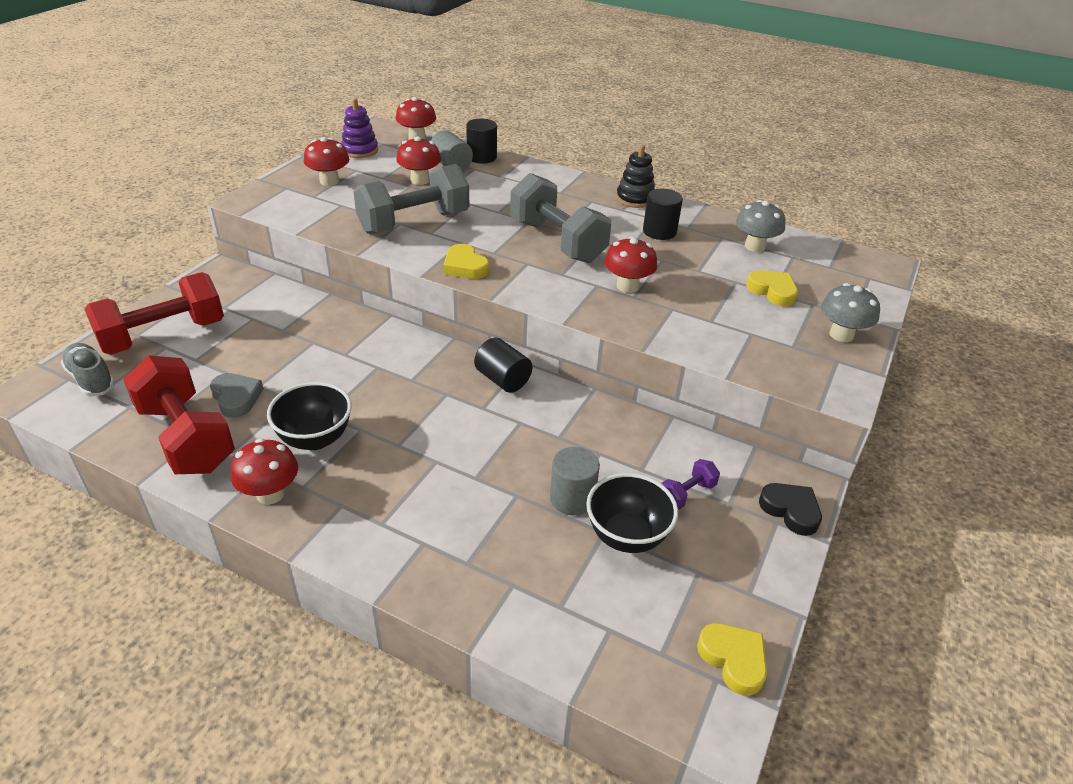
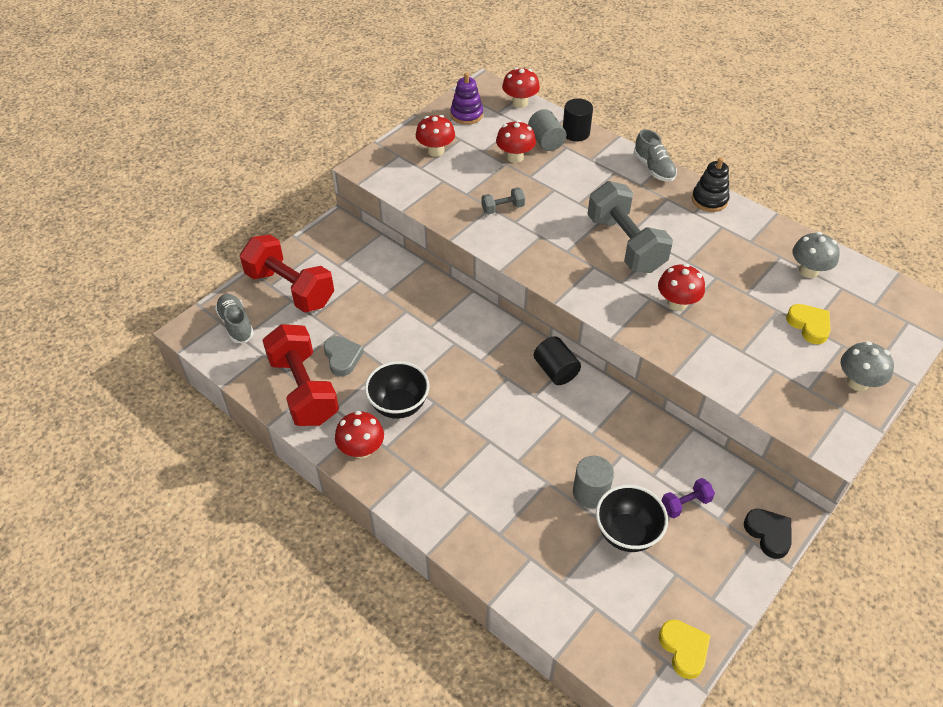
camera: 15 degrees right, 10 degrees up
red dumbbell [84,272,224,355] -> red dumbbell turned 60 degrees clockwise [240,234,334,313]
grey dumbbell [354,164,469,234] -> grey dumbbell [482,187,525,214], size x0.44
yellow heart [443,244,489,279] -> none
black cylinder [643,189,683,240] -> none
none -> grey shoe [634,129,677,182]

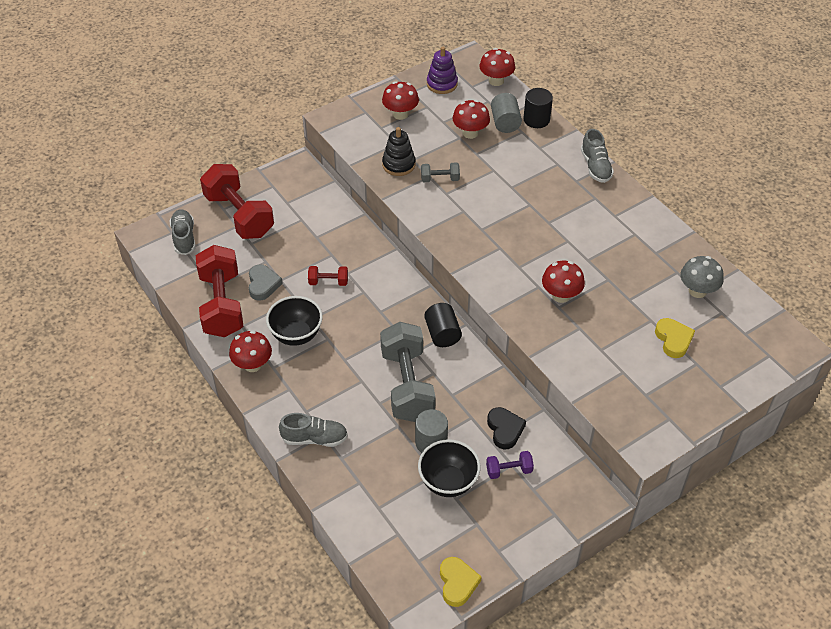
camera: 15 degrees right, 0 degrees up
grey dumbbell [587,181,673,273] -> grey dumbbell moved to [380,322,436,422]
black stacking toy [692,157,729,212] -> black stacking toy moved to [382,127,415,176]
black heart [744,509,791,559] -> black heart moved to [487,407,526,449]
grey mushroom [841,341,894,391] -> none
none -> grey shoe [279,413,348,447]
none -> red dumbbell [308,266,348,286]

